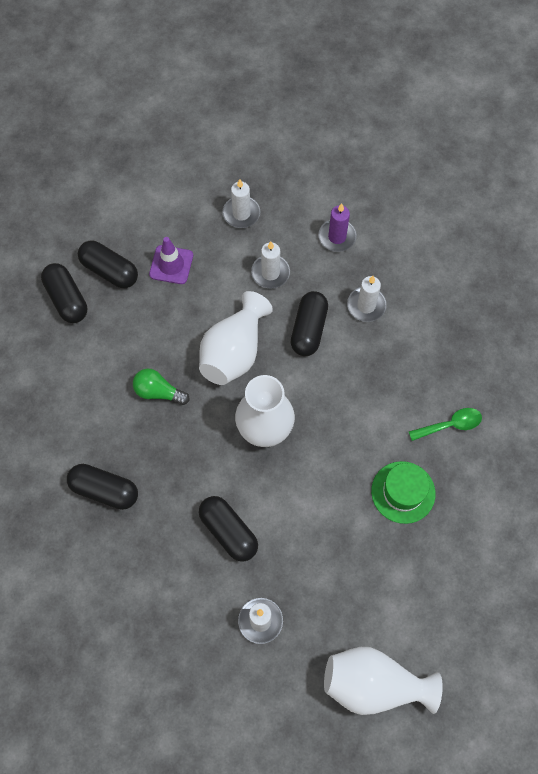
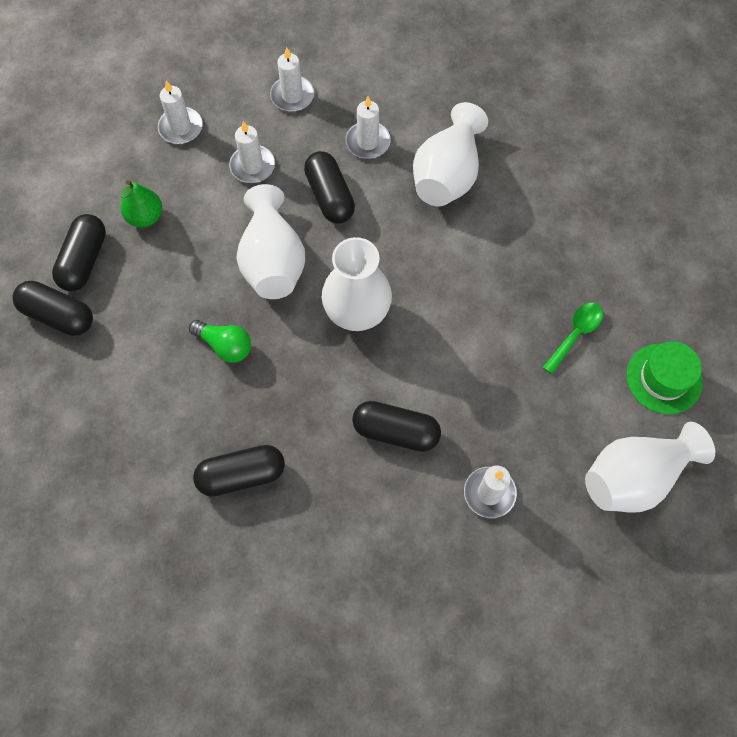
camera: 35 degrees left, 0 degrees up
black capsule [78,240,138,288] -> black capsule turned 75 degrees counterclockwise [52,214,106,291]
green light bulb [133,369,189,405] -> green light bulb turned 135 degrees counterclockwise [189,320,251,363]
purple traffic cone [149,237,193,284] -> green pear [121,180,162,227]
purple candle [318,203,357,252] -> white candle [270,47,314,112]
green hat [371,461,435,524] -> green hat moved to [626,341,703,414]
green spoon [409,408,482,441] -> green spoon moved to [542,303,603,375]
none -> white vase [413,102,488,206]

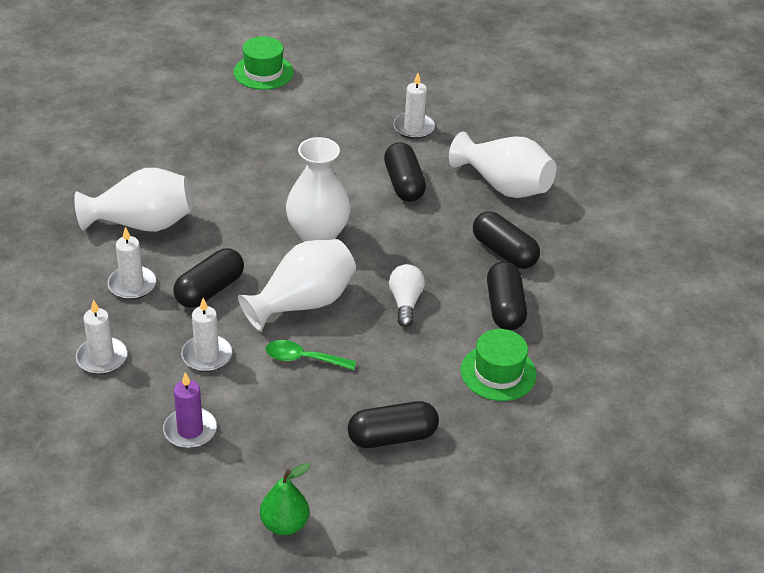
camera: 120 degrees left, 25 degrees down
black capsule [12,281,93,336] -> black capsule moved to [487,261,527,330]
green pear [121,180,162,227] -> green pear moved to [260,463,310,535]
white candle [158,81,203,144] -> purple candle [163,372,217,449]
green light bulb [189,320,251,363] -> white light bulb [389,264,425,327]
green spoon [542,303,603,375] -> green spoon moved to [266,340,356,370]
white vase [585,422,715,512] -> white vase moved to [449,132,556,198]
none -> green hat [460,329,537,401]

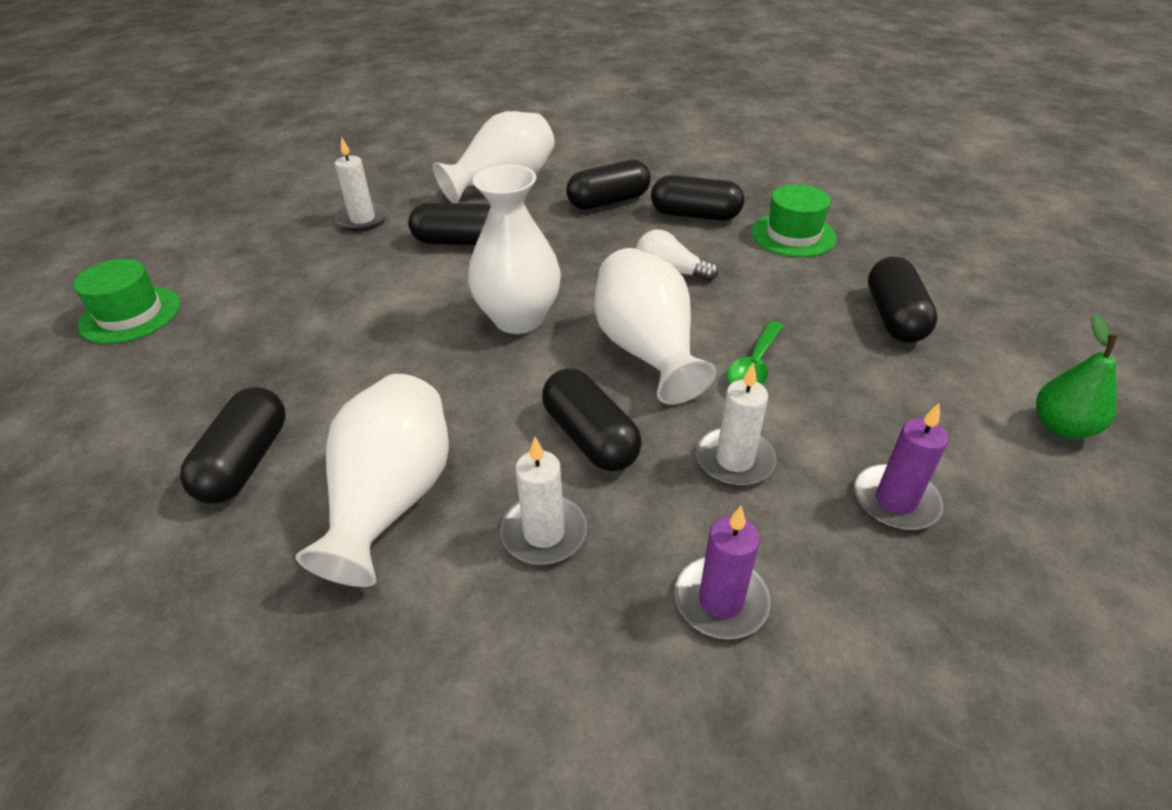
camera: 70 degrees left, 0 degrees up
white candle [76,299,127,375] -> purple candle [674,506,771,639]
none -> black capsule [180,387,286,504]

